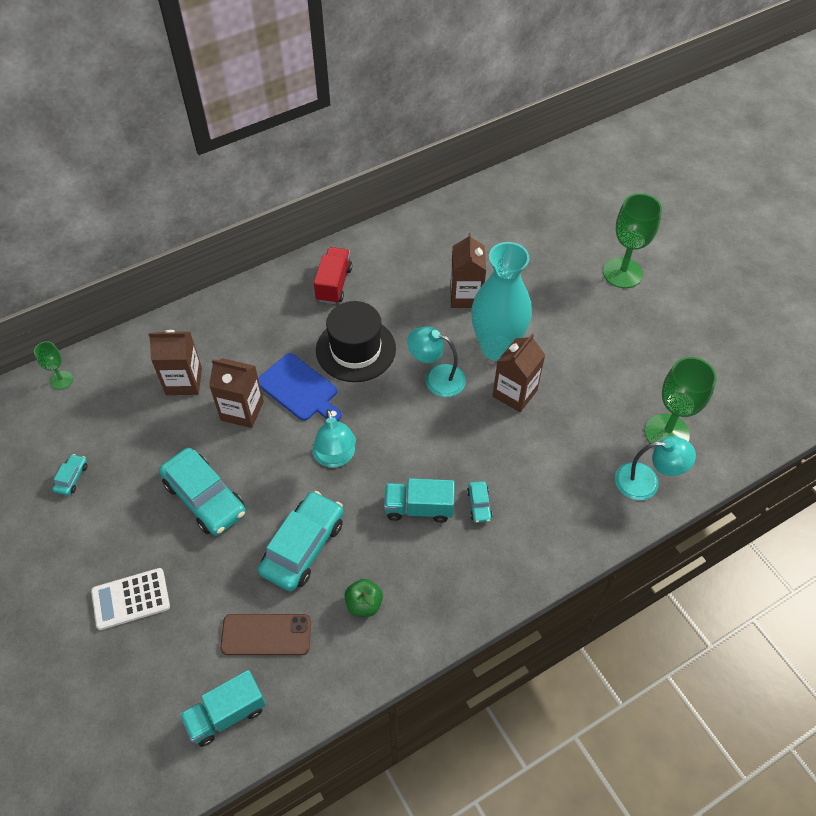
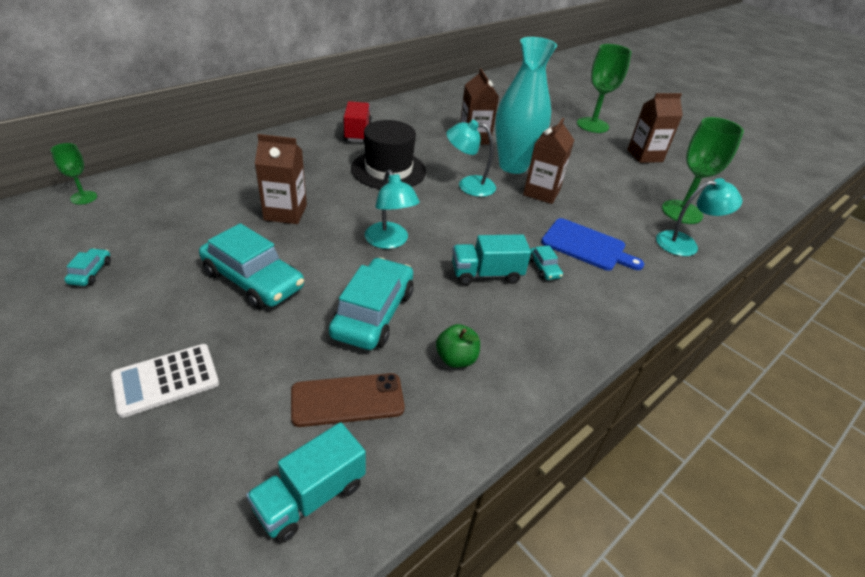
camera: 15 degrees left, 15 degrees down
brown carton [148,330,202,395] -> brown carton moved to [627,93,683,163]
blue cutting board [258,353,342,422] -> blue cutting board moved to [541,218,644,271]

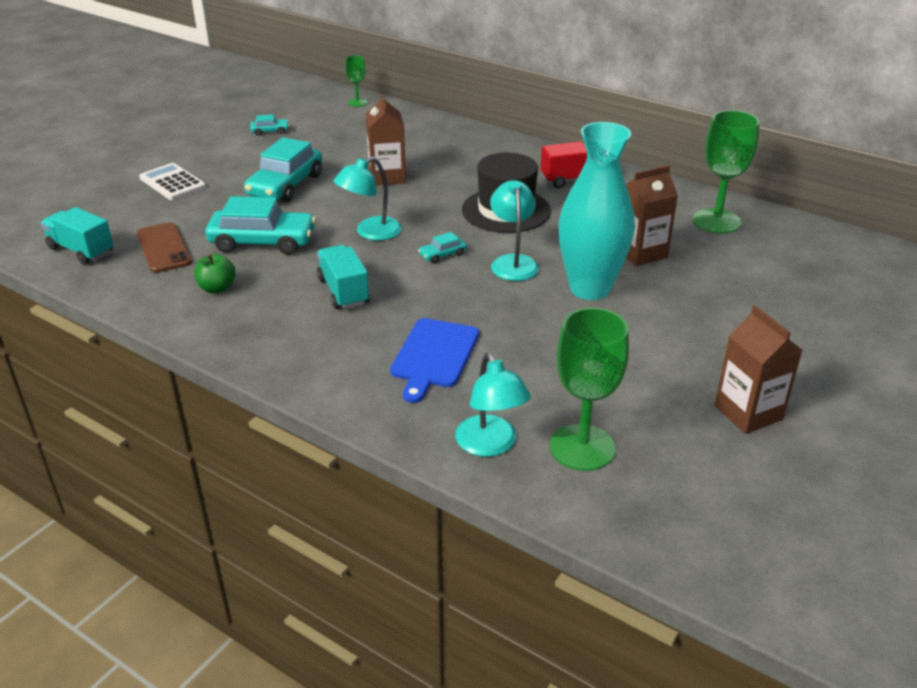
camera: 80 degrees right, 5 degrees down
brown carton [523,118,574,204] -> none
turquoise car [529,245,563,280] -> turquoise car moved to [418,232,467,264]
green goblet [577,44,632,133] -> green goblet moved to [693,110,760,234]

